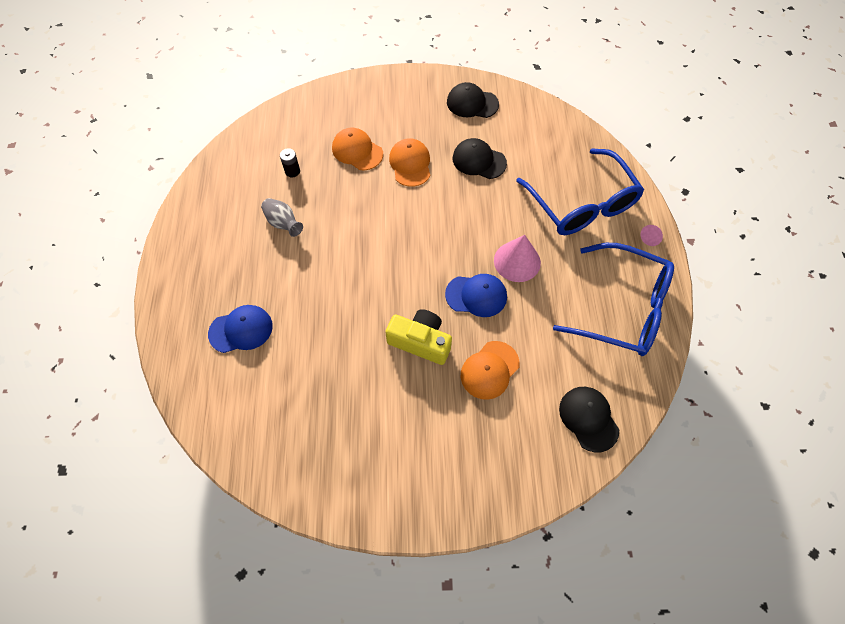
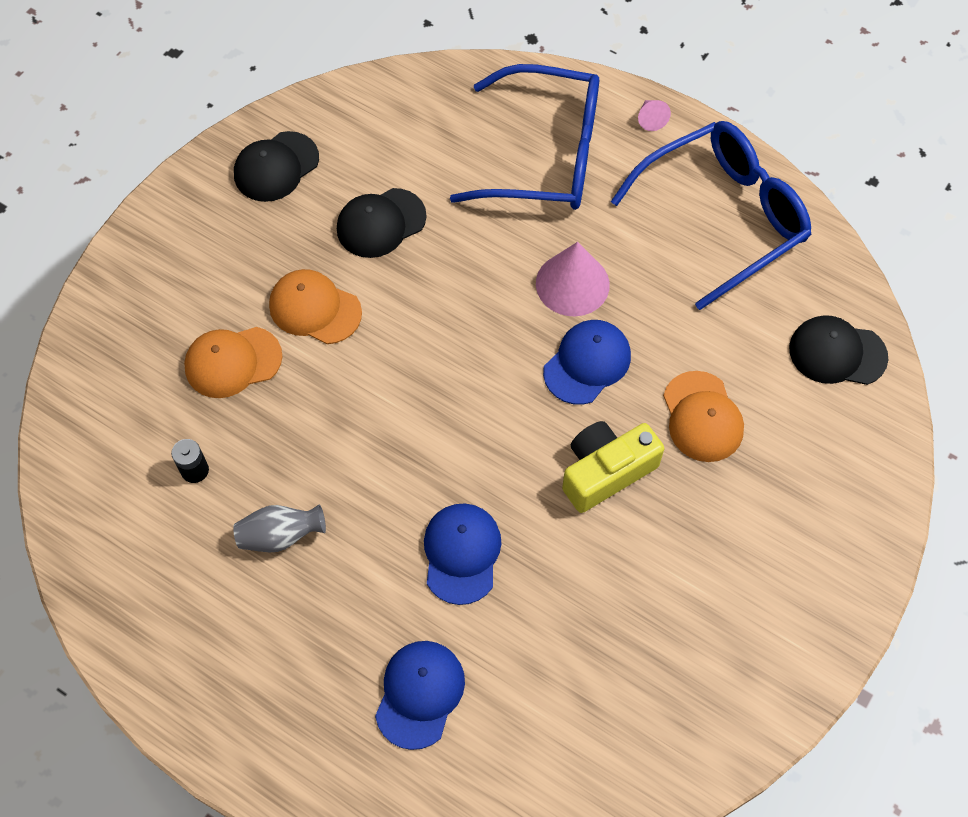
camera: 55 degrees left, 0 degrees up
none -> blue cap [424,503,501,605]

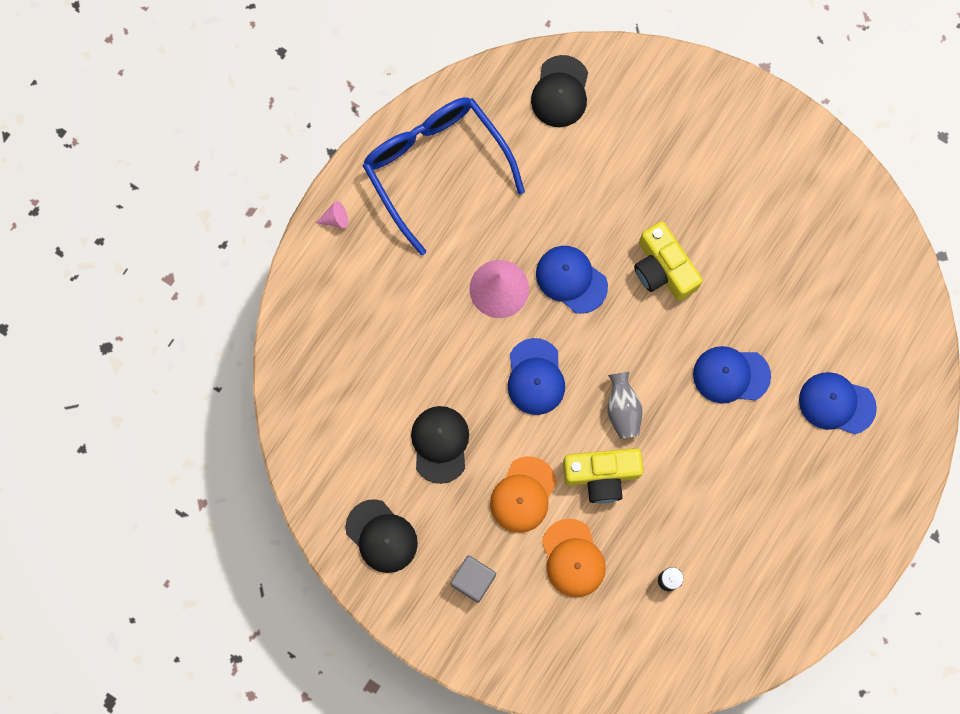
camera: 90 degrees left, 15 degrees up
grey vase [233,504,326,552] -> grey vase moved to [607,372,642,439]
black cap [337,188,427,258] -> black cap turned 150 degrees counterclockwise [411,406,469,484]
blue glasses [450,64,599,210] -> none
orange cap [663,371,744,462] -> none
none -> grey cube [450,555,496,603]
none -> blue cap [508,338,565,415]
none -> yellow camera [563,448,643,503]

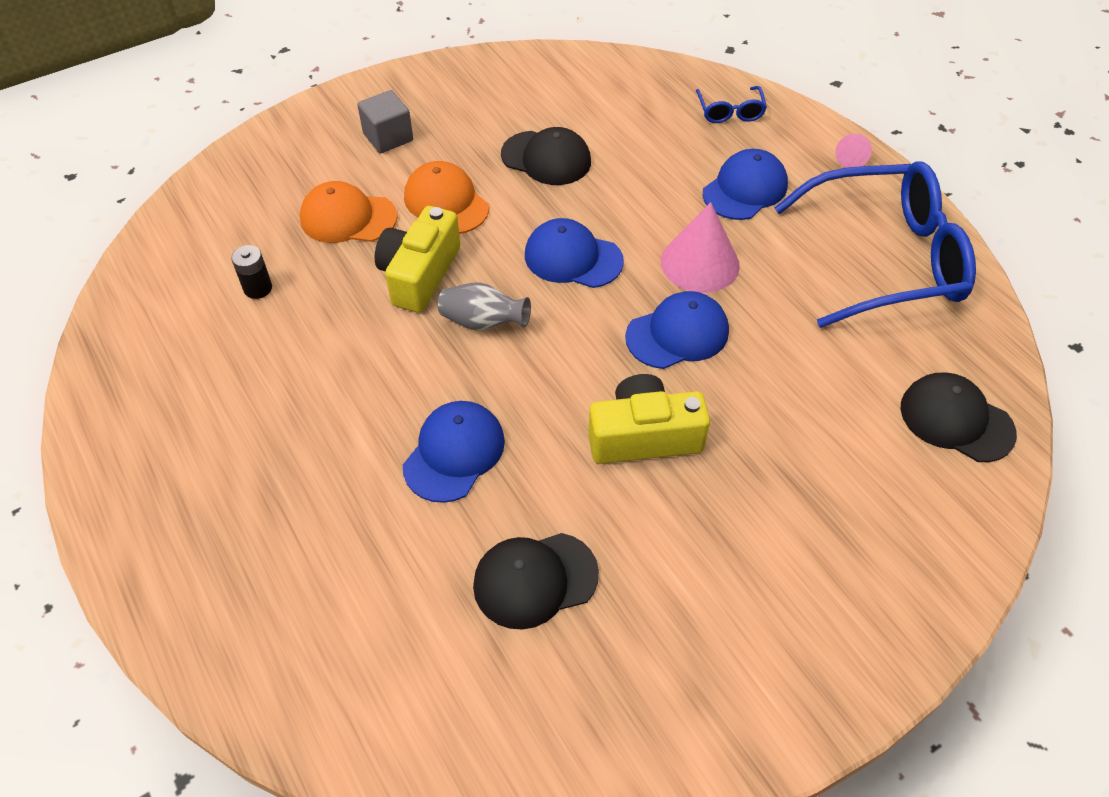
camera: 115 degrees right, 25 degrees down
black cap [345,499,418,573] -> black cap moved to [473,533,599,630]
blue cap [799,372,877,434] -> blue cap moved to [703,149,788,220]
none -> blue glasses [696,86,767,123]

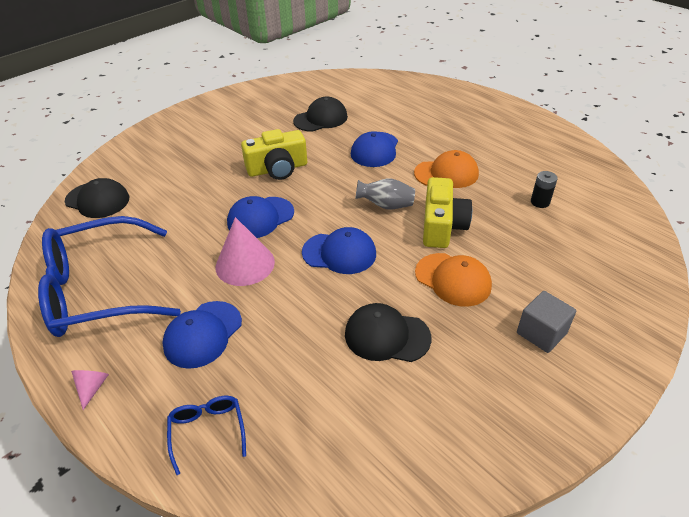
camera: 170 degrees right, 10 degrees down
orange cap [300,181,398,243] -> orange cap moved to [414,150,479,188]

